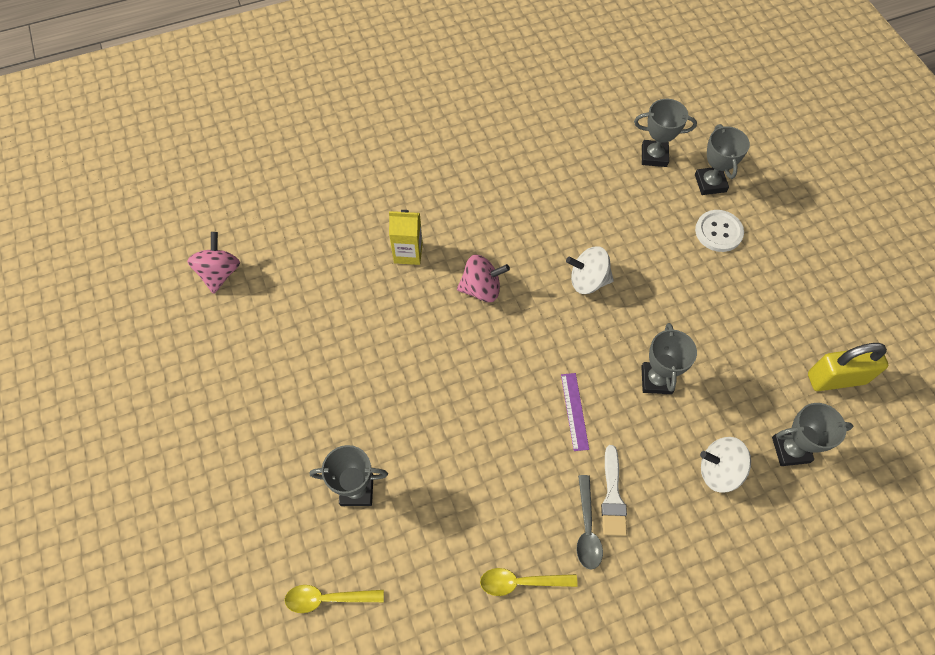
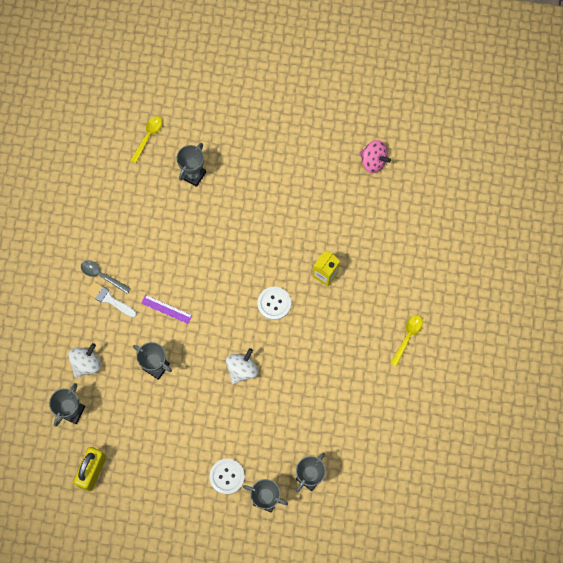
camera: 120 degrees right, 10 degrees up
pink spinning top [457,255,510,302] -> white button [257,287,291,320]
yellow spoon [480,568,578,596] -> yellow spoon moved to [391,315,423,367]

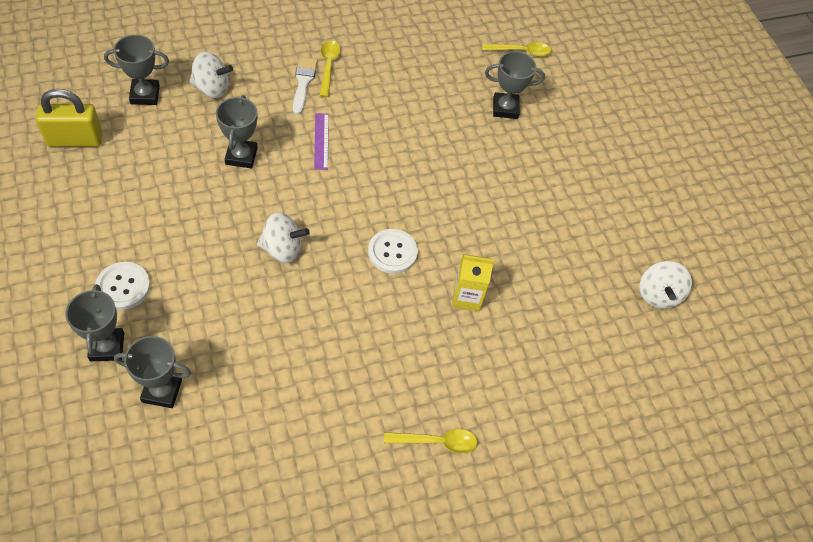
camera: 55 degrees right, 15 degrees down
grey spoon [81,260,131,294] -> yellow spoon [320,40,341,97]
pink spinning top [360,140,391,173] -> white spinning top [639,261,692,309]

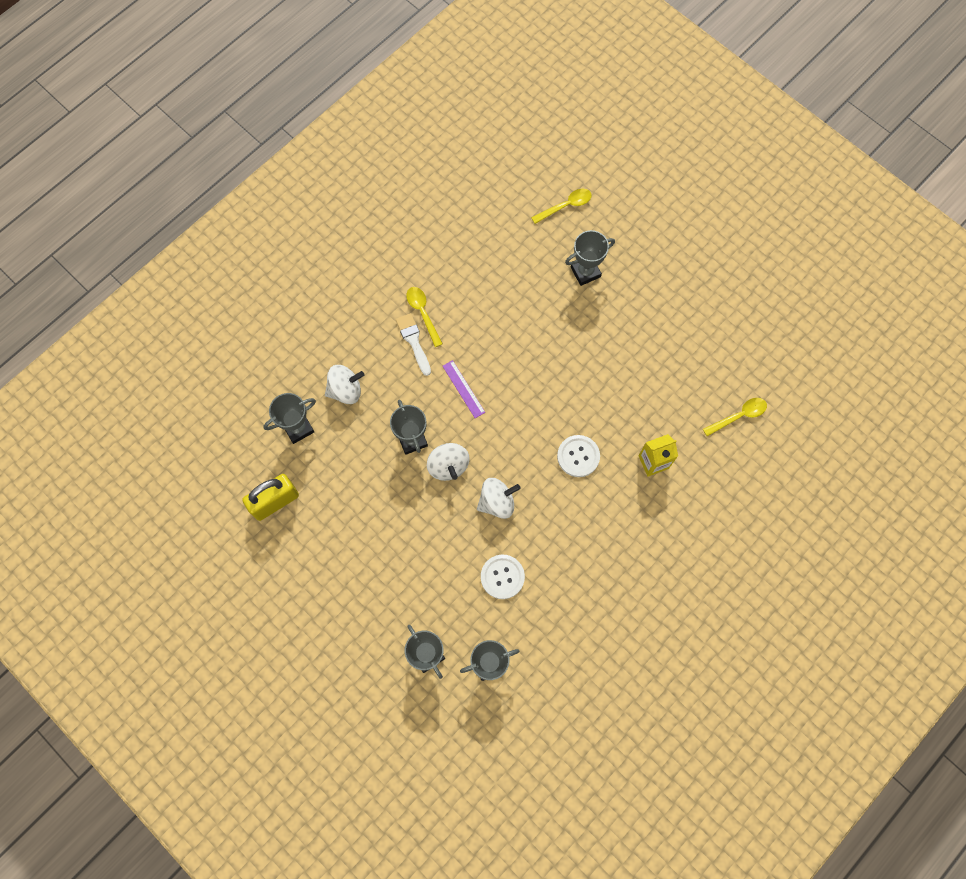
camera: 20 degrees left, 15 degrees up
white button [95,262,150,310] -> white button moved to [481,555,525,599]
yellow spoon [384,429,478,454] -> yellow spoon moved to [703,398,767,436]
white spinning top [639,261,692,309] -> white spinning top moved to [427,443,470,481]

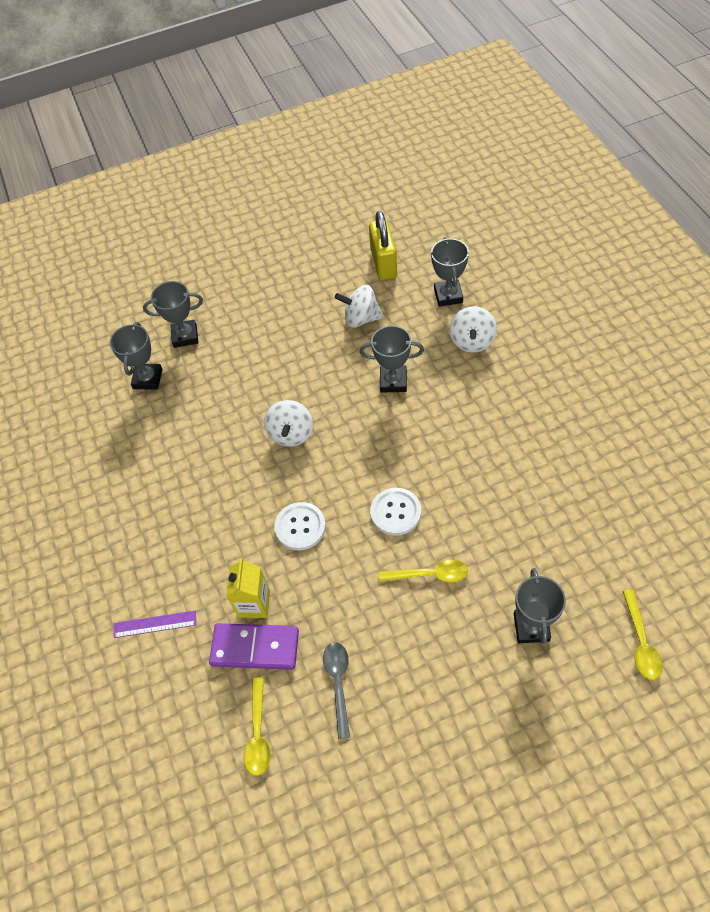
camera: 120 degrees right, 15 degrees down
white brush [396,313,431,376] -> none
yellow spoon [406,287,443,347] -> yellow spoon moved to [379,560,468,582]
white spinning top [427,443,470,481] -> white spinning top moved to [335,285,383,328]
purple ruler [443,360,485,418] -> purple ruler moved to [114,610,196,638]
white button [481,555,525,599] -> white button moved to [370,488,421,536]
none -> purple domino [209,623,299,670]
none -> grey spoon [323,642,350,739]

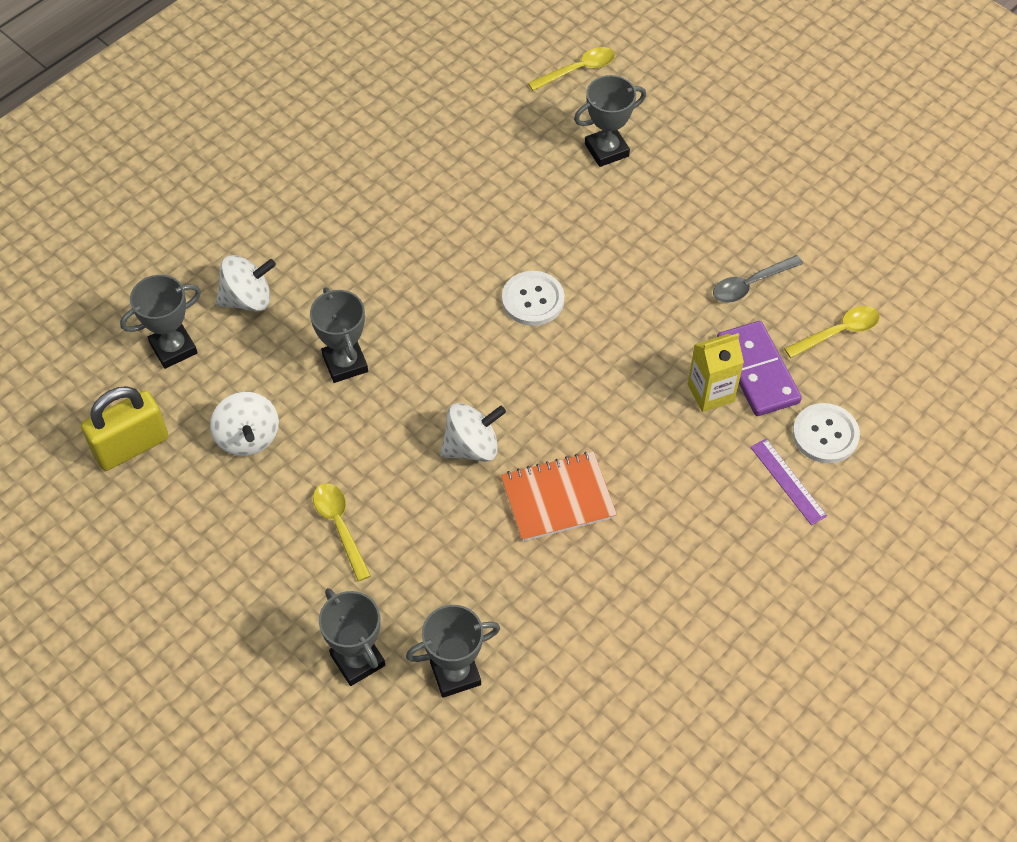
camera: 120 degrees left, 0 degrees up
white button [274,502,326,550] -> white button moved to [793,403,860,463]
yellow spoon [379,560,468,582] -> yellow spoon moved to [313,483,371,581]
none -> orange notebook [501,452,617,542]

